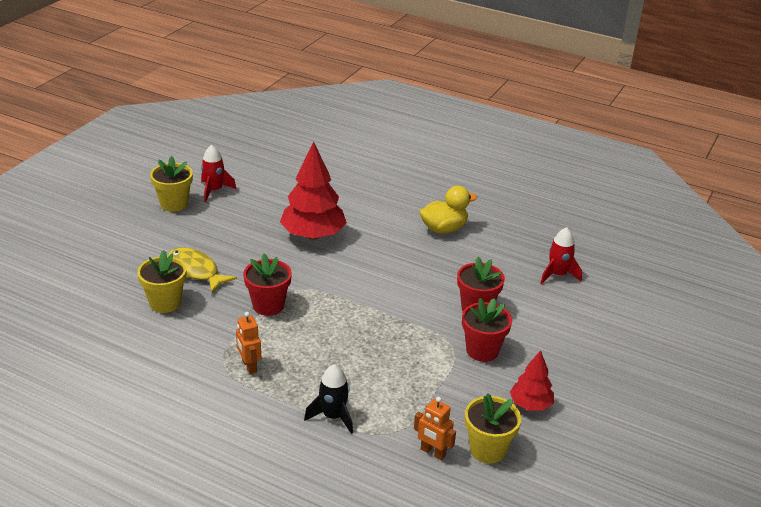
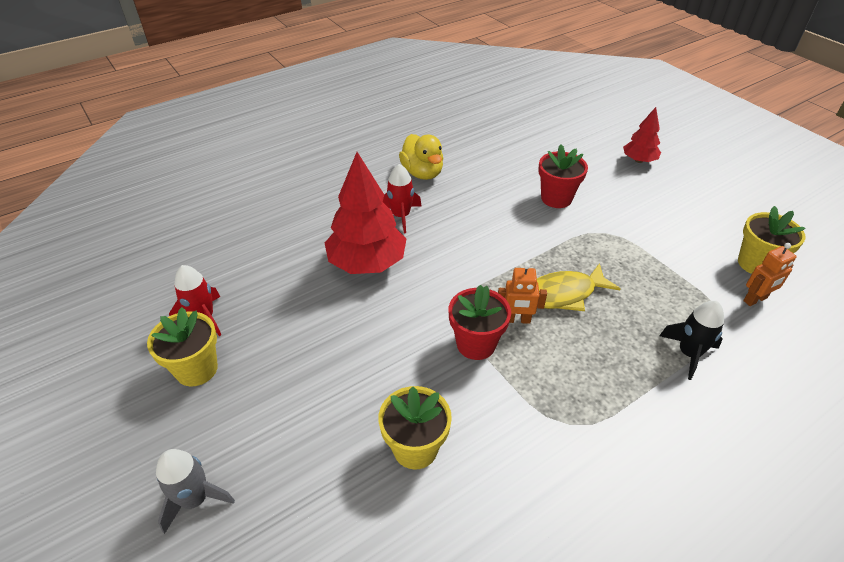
camera: 60 degrees left, 10 degrees up
yellow fish [168,247,237,293] -> yellow fish moved to [537,263,621,311]
orange robot [236,312,261,374] -> orange robot moved to [498,263,547,324]
yellow duck [419,186,477,233] -> yellow duck turned 150 degrees clockwise [399,134,443,180]
red flower pot [462,298,512,362] -> none
red tree [510,350,554,411] -> red tree moved to [623,107,661,163]
red rocket [541,227,582,284] -> red rocket moved to [383,164,422,233]
none -> grey rocket [156,449,235,534]

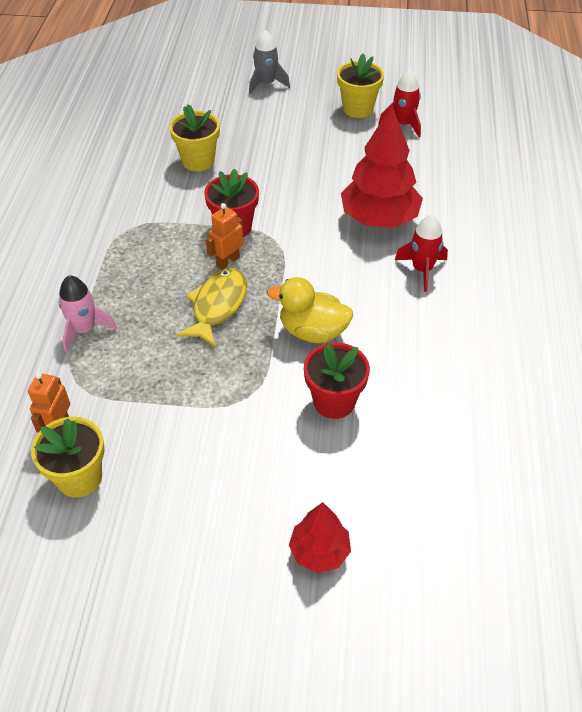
camera: 130 degrees right, 5 degrees up
yellow duck [399,134,443,180] -> yellow duck moved to [267,277,353,343]
black rocket [659,301,724,380] -> pink rocket [59,276,117,352]

